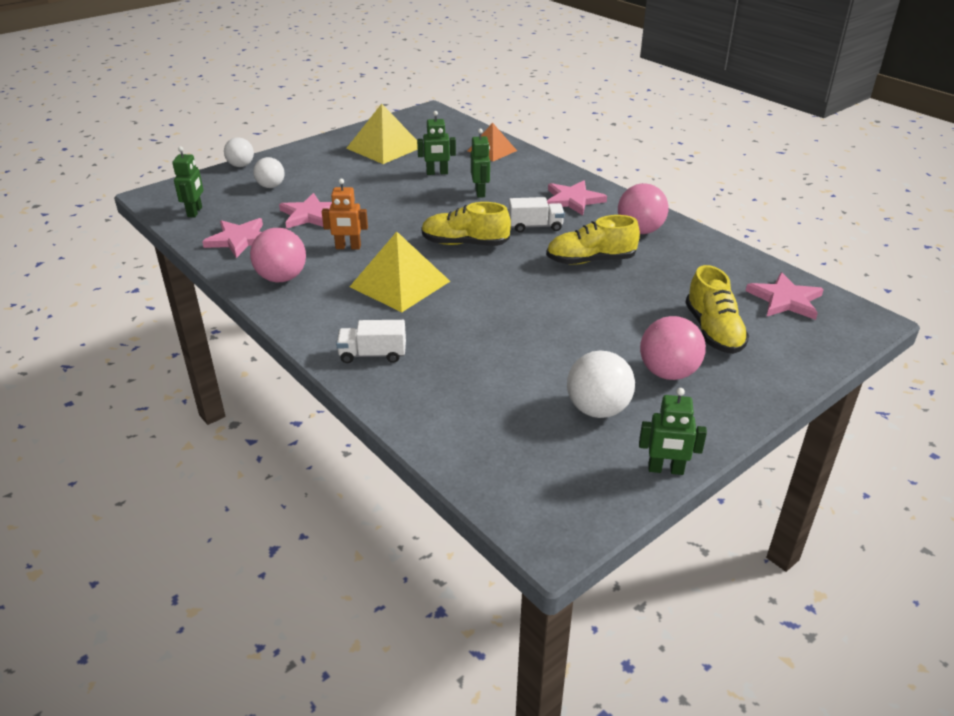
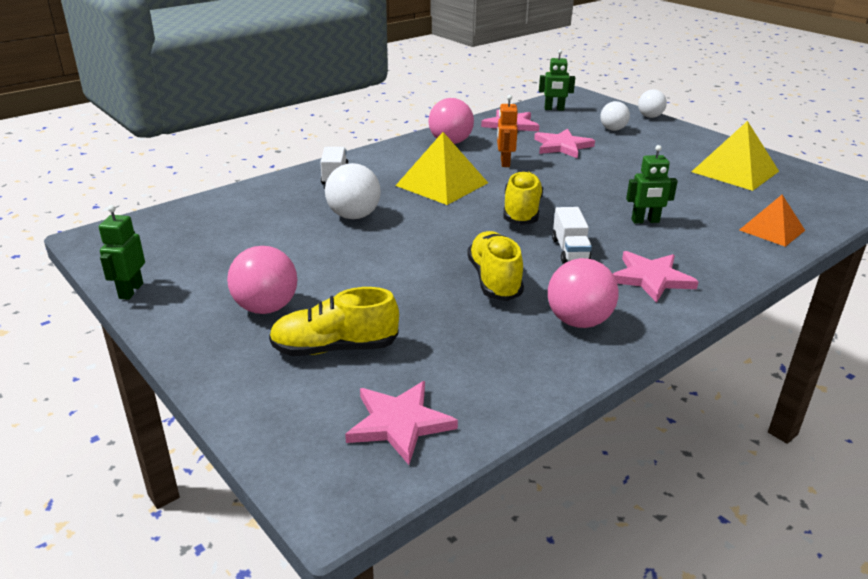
camera: 90 degrees right, 5 degrees down
green robot [417,111,456,175] -> none
white ball [567,350,635,418] -> white ball moved to [325,163,381,219]

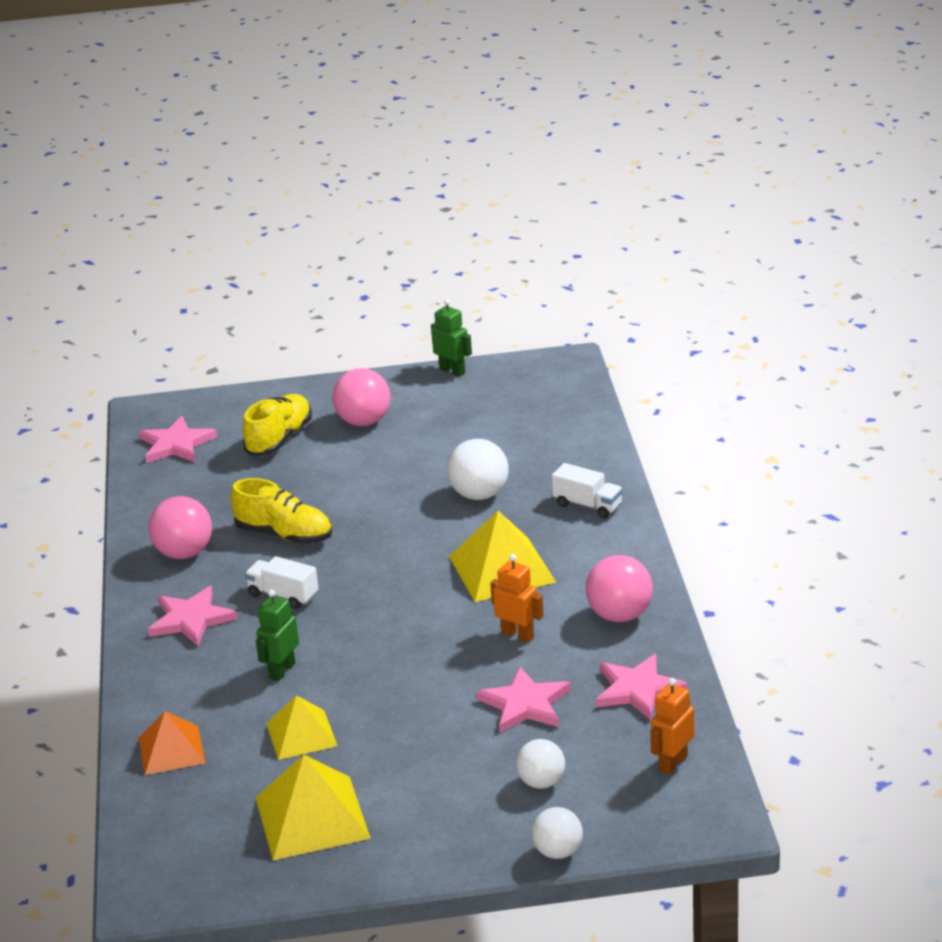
camera: 125 degrees right, 0 degrees up
yellow shoe [503,170,543,225] -> none
green robot [539,50,575,110] -> orange robot [650,678,694,775]
none -> yellow pyramid [266,695,338,760]

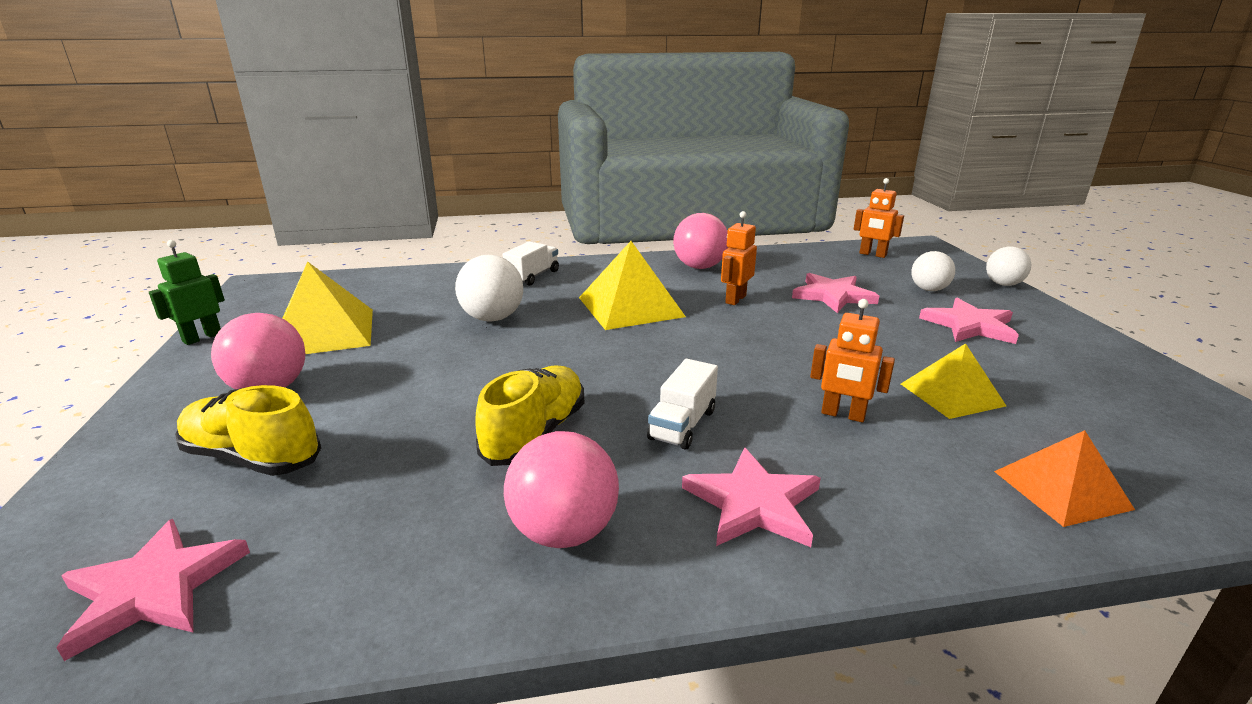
camera: 95 degrees left, 5 degrees down
yellow pyramid [255,755,371,860] -> yellow pyramid moved to [282,261,373,354]
green robot [256,589,299,681] -> orange robot [810,299,895,422]
pink star [596,654,688,720] -> pink star moved to [919,298,1019,344]

